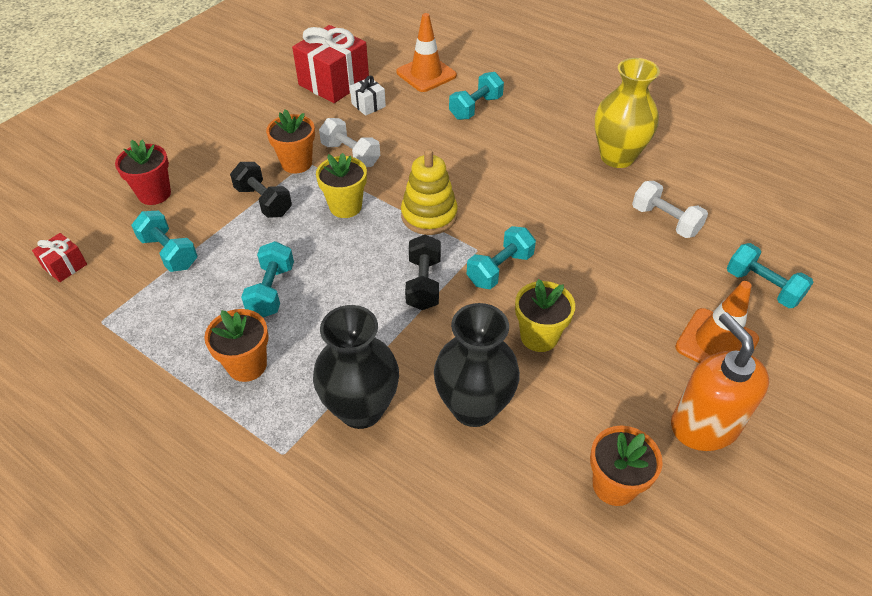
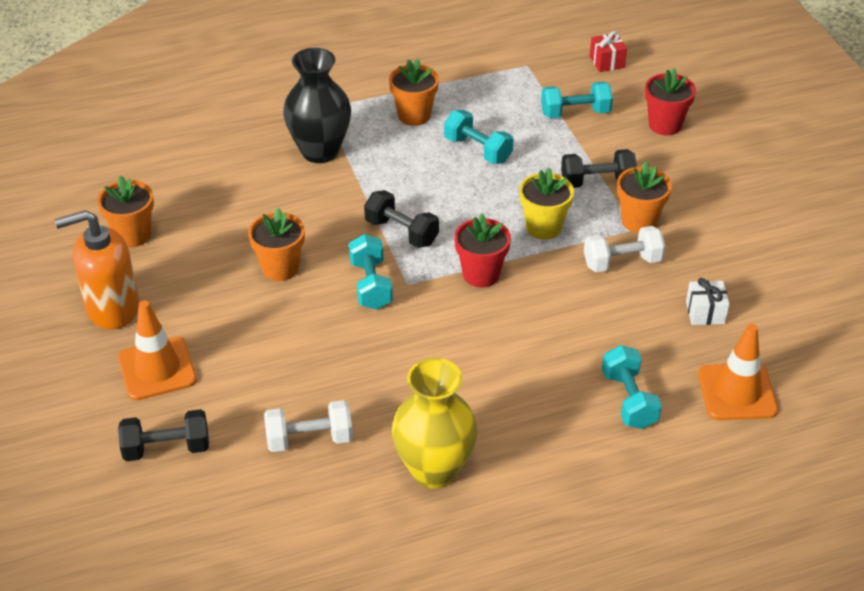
camera: 125 degrees right, 5 degrees down
red gift [292,25,369,103] -> none
yellow stacking toy [401,149,458,235] -> red flower pot [454,214,511,287]
black vase [434,303,520,427] -> none
yellow flower pot [515,279,575,352] -> orange flower pot [248,207,305,281]
orange soap dispenser [671,312,769,451] -> orange soap dispenser turned 150 degrees clockwise [55,210,139,330]
turquoise dumbbell [727,243,814,308] -> black dumbbell [118,409,209,461]

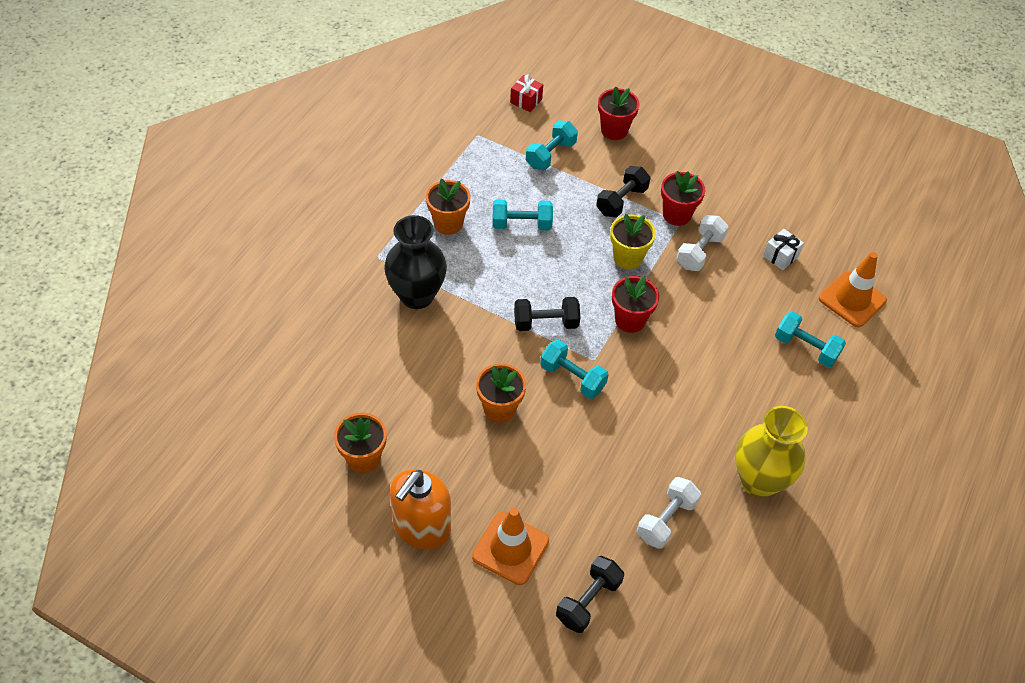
camera: 45 degrees left, 10 degrees up
orange flower pot [617,162,672,233] -> red flower pot [661,171,705,226]

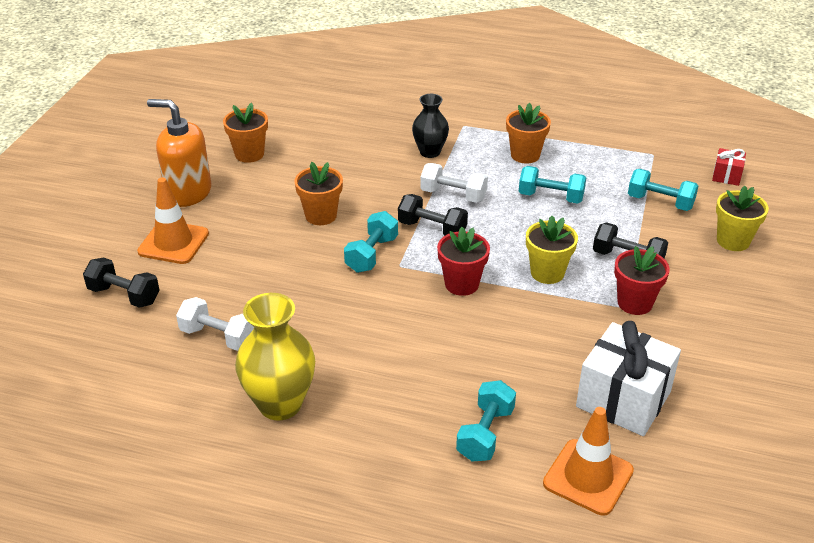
camera: 80 degrees right, 15 degrees down
black vase [384,215,447,309] -> black vase [412,94,449,158], size x0.63
turquoise dumbbell [492,200,553,230] -> turquoise dumbbell turned 60 degrees counterclockwise [519,166,586,204]
black dumbbell [514,297,580,331] -> black dumbbell turned 45 degrees counterclockwise [398,194,468,236]
red flower pot [598,86,640,140] -> yellow flower pot [716,186,769,251]
white dumbbell [676,215,728,271] -> white dumbbell moved to [420,163,488,203]
white gift [763,229,804,270] -> white gift [576,321,681,436], size x2.09

